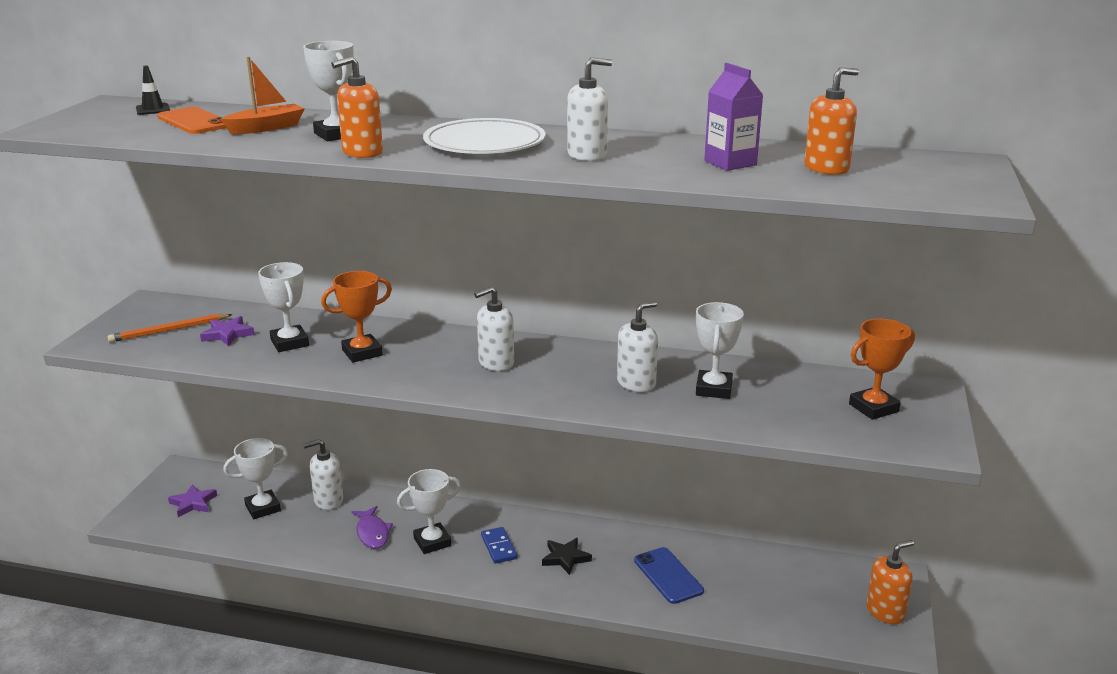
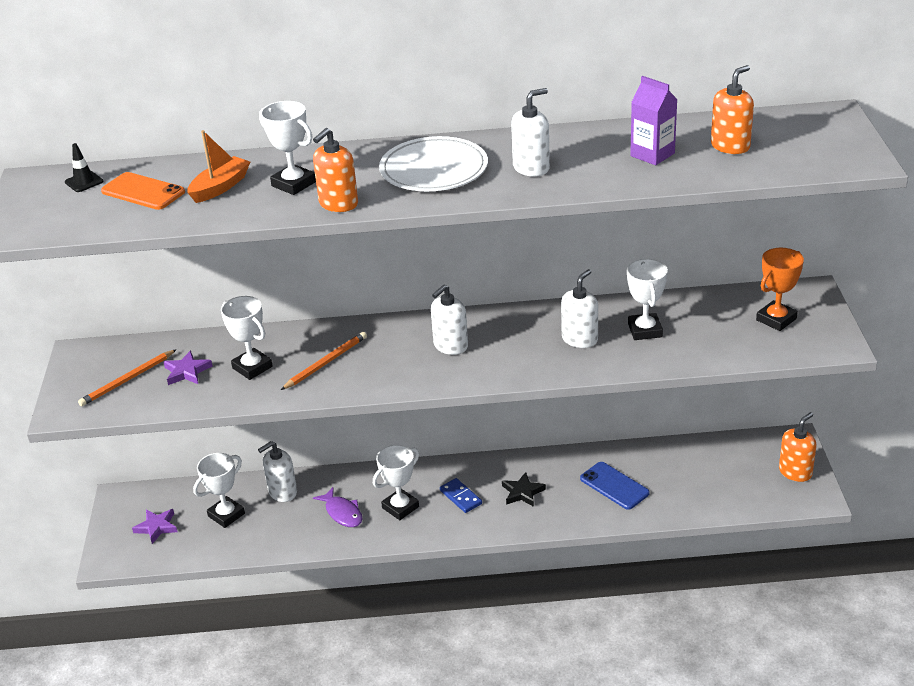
camera: 15 degrees left, 10 degrees up
orange trophy [321,271,392,363] -> orange pencil [281,332,367,390]

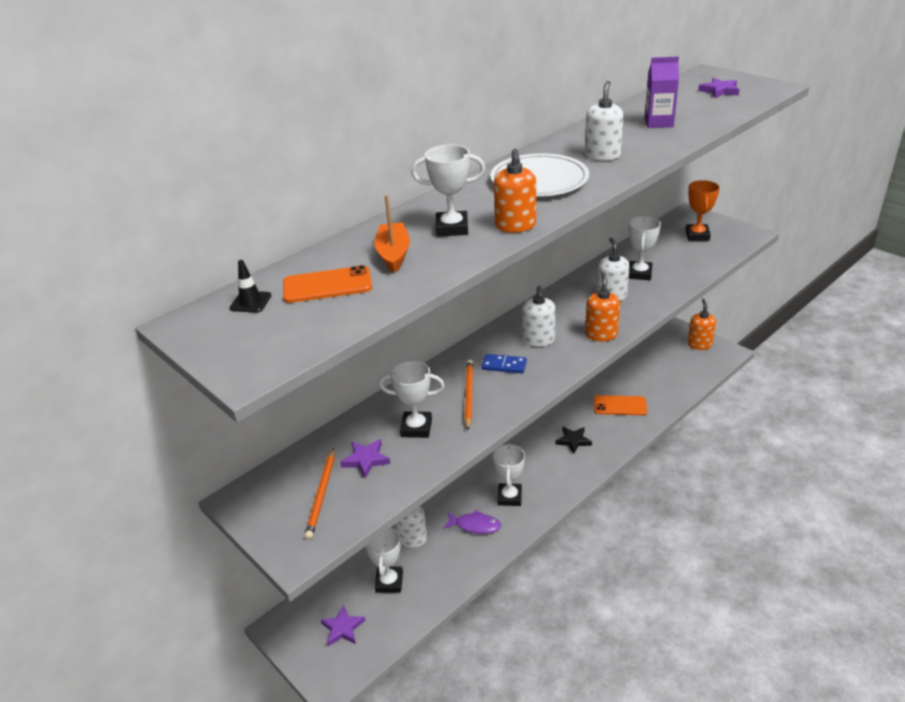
camera: 40 degrees left, 0 degrees up
blue domino [440,478,482,513] -> blue domino moved to [481,354,527,374]
blue phone [580,462,650,510] -> orange phone [594,395,647,415]
white trophy [627,259,668,340] -> white trophy turned 60 degrees clockwise [628,216,661,280]
orange soap dispenser [711,65,754,154] -> orange soap dispenser moved to [585,273,620,341]
none -> purple star [698,78,740,98]

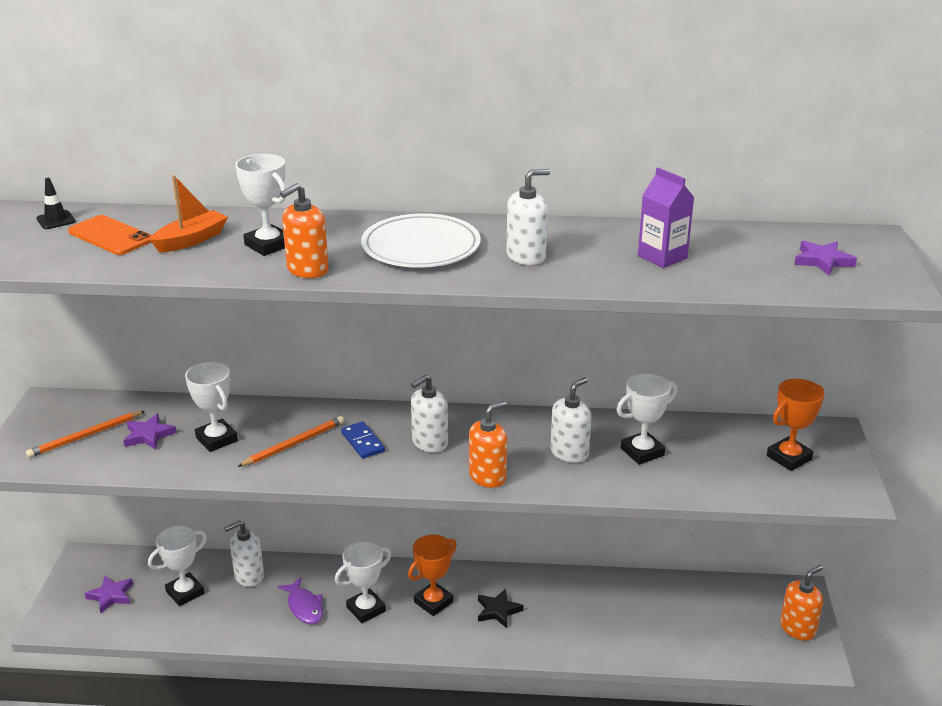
camera: 45 degrees right, 5 degrees down
orange phone [594,395,647,415] -> none
none -> orange trophy [408,535,457,616]

